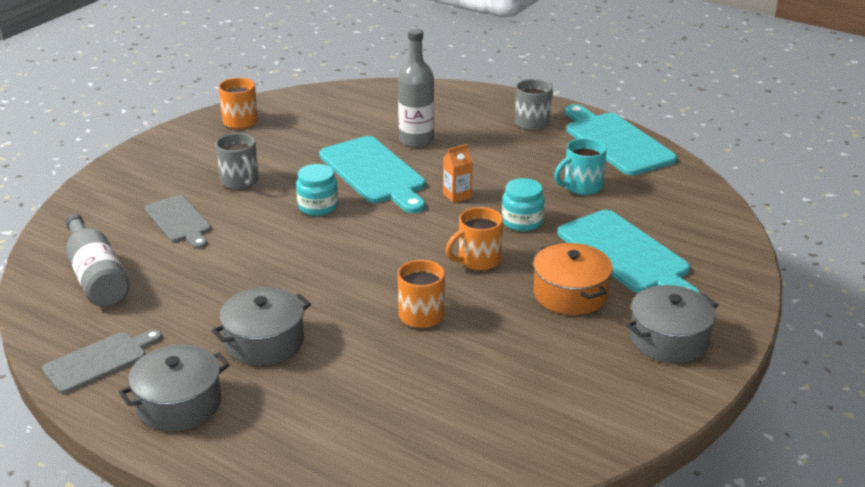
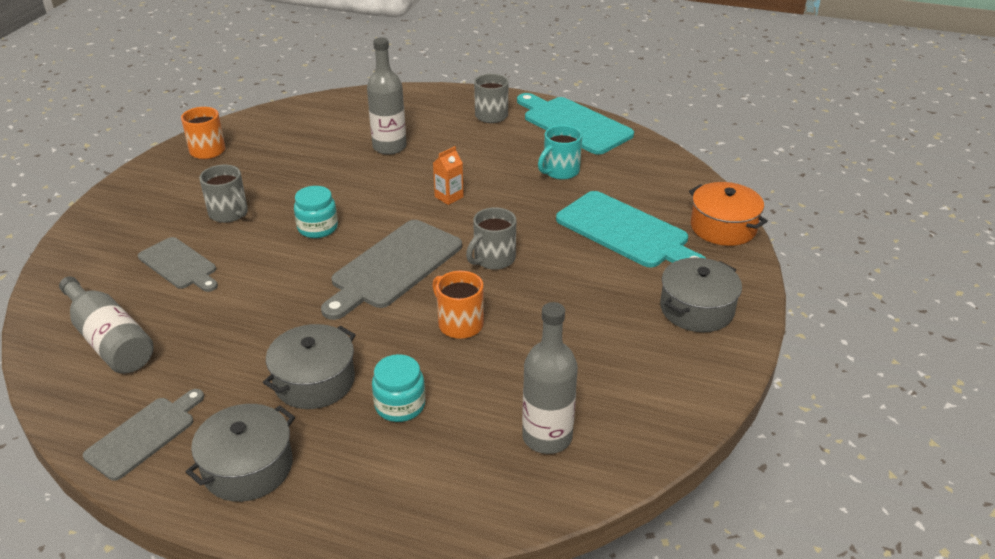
camera: 15 degrees left, 5 degrees up
turquoise cutting board [319,136,426,213] -> none
orange mug [446,207,503,271] -> grey mug [466,207,516,270]
turquoise jar [502,178,545,231] -> turquoise jar moved to [372,354,425,422]
orange pot [533,243,613,315] -> orange pot moved to [689,182,768,246]
none -> grey cutting board [321,220,462,320]
none -> grey bottle [522,302,578,454]

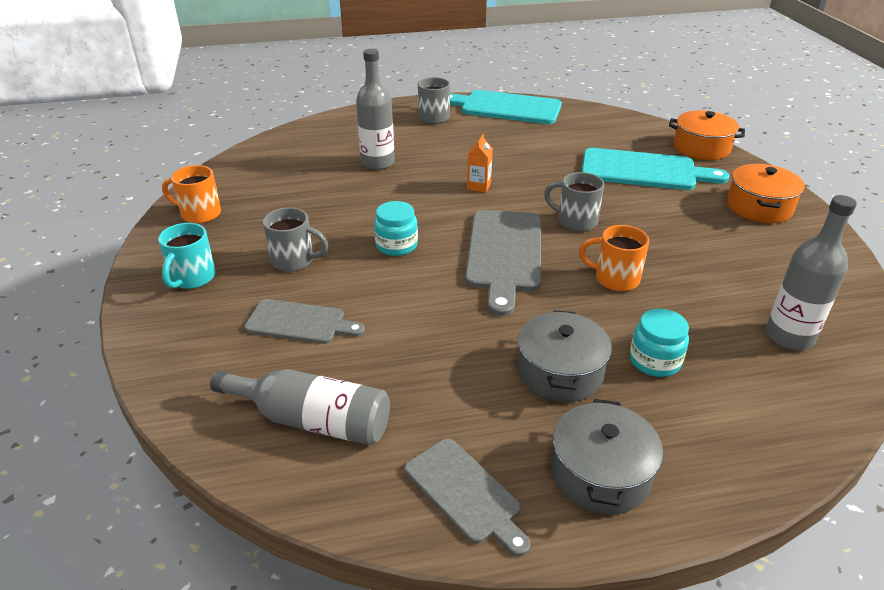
camera: 30 degrees left, 0 degrees up
grey cutting board [83,389,204,481] -> grey cutting board turned 135 degrees clockwise [404,438,530,557]
grey mug [466,207,516,270] -> grey mug turned 105 degrees clockwise [544,172,604,232]
turquoise mug [538,125,582,180] -> turquoise mug moved to [158,223,216,289]
grey pot [660,257,742,332] -> orange pot [727,164,805,223]

